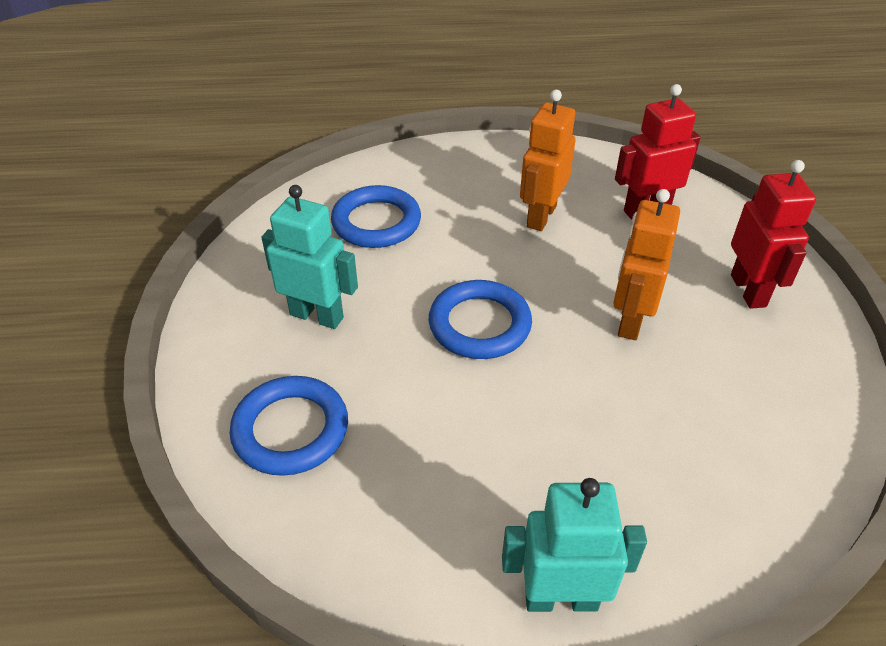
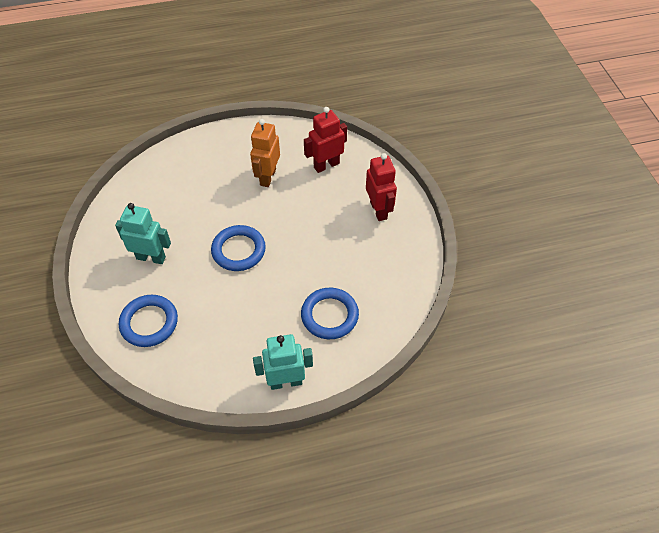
camera: 10 degrees left, 10 degrees up
blue ring [331,185,421,248] -> blue ring moved to [301,288,359,339]
orange robot [613,189,680,340] -> none

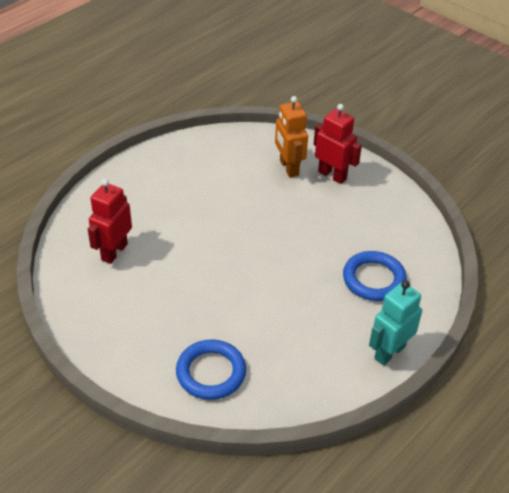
camera: 35 degrees left, 10 degrees down
turquoise robot [115,203,171,264] -> none
blue ring [211,225,266,271] -> none
orange robot [250,119,280,187] -> orange robot moved to [275,96,308,178]
red robot [304,107,347,173] -> red robot moved to [88,179,132,264]

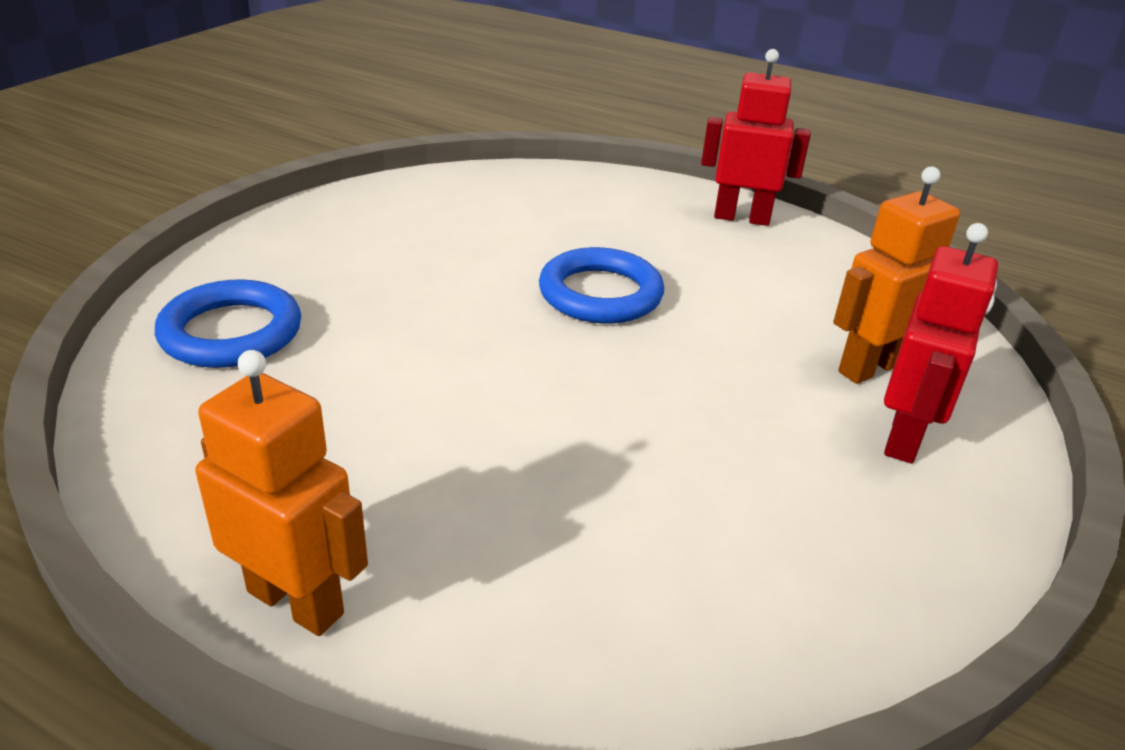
camera: 75 degrees right, 10 degrees down
red robot [88,179,132,264] -> red robot moved to [701,49,811,226]
blue ring [343,251,407,301] -> blue ring moved to [539,247,664,323]
turquoise robot [369,281,422,365] -> orange robot [196,350,368,636]

